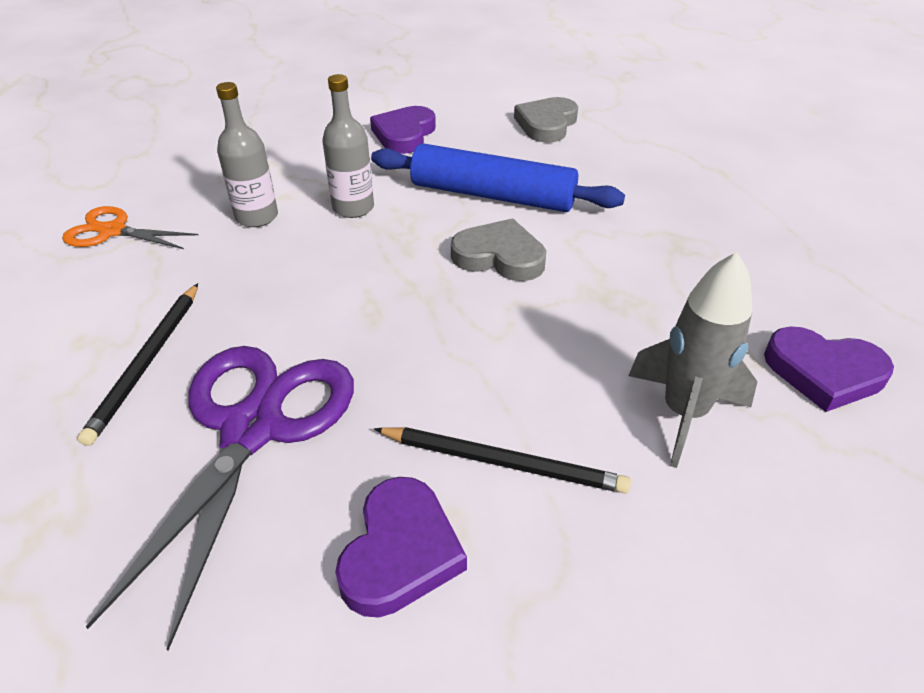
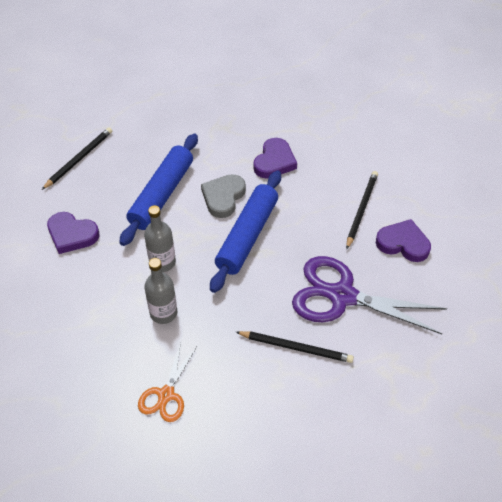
camera: 85 degrees left, 10 degrees up
grey heart [514,97,578,143] -> black pencil [42,127,112,190]
grey rocket [628,252,757,468] -> none
purple heart [764,327,894,412] -> purple heart moved to [253,138,297,179]
none -> blue rolling pin [210,170,281,293]

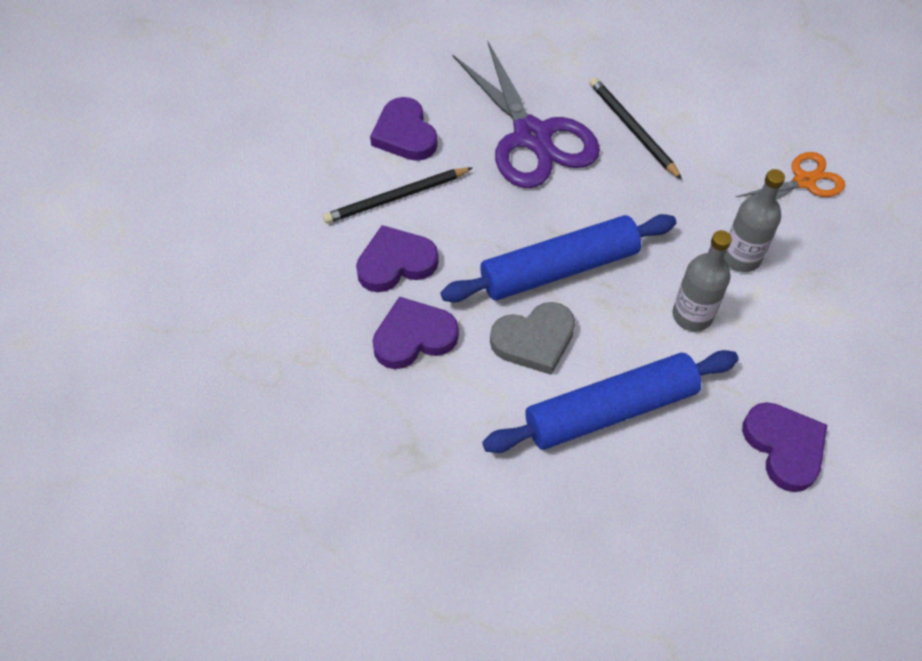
camera: 135 degrees left, 5 degrees up
black pencil [42,127,112,190] -> none
none -> purple heart [356,225,439,292]

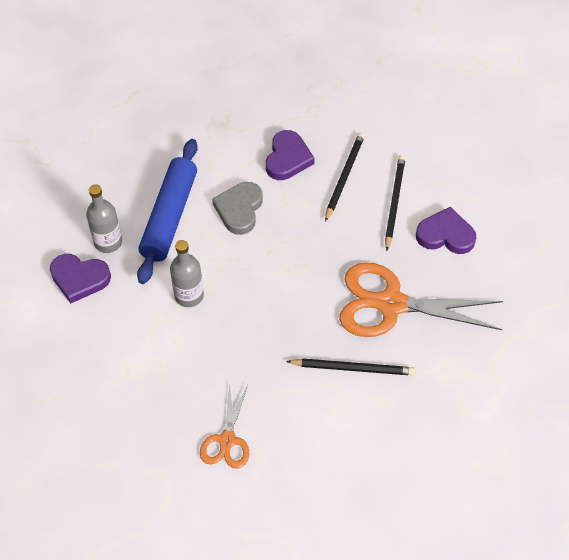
camera: 125 degrees right, 0 degrees up
purple heart [356,225,439,292] -> black pencil [325,132,365,222]
blue rolling pin [440,214,676,302] -> none
purple scissors [453,40,600,188] -> orange scissors [339,262,503,337]
grey bottle [723,169,785,272] -> grey bottle moved to [86,184,122,253]

